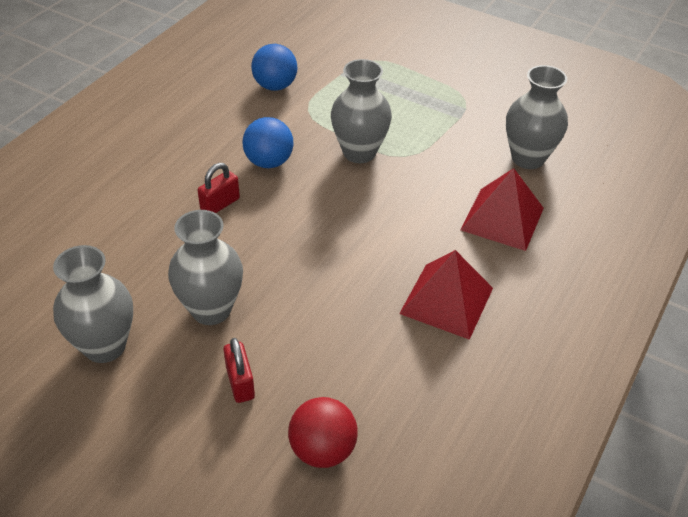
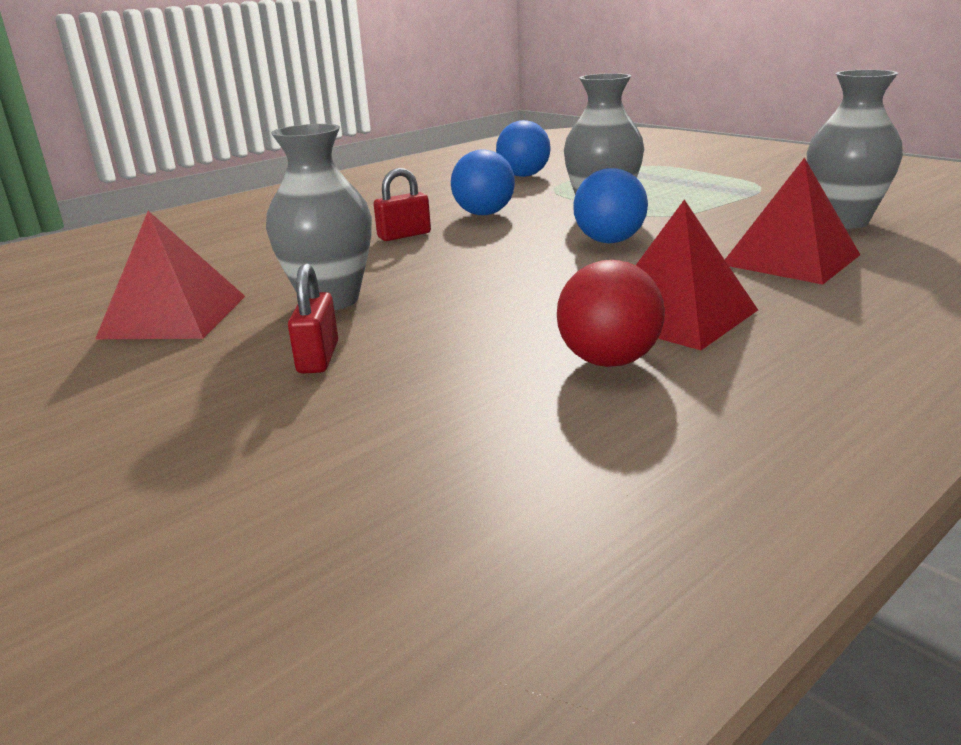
camera: 20 degrees right, 20 degrees down
grey vase [53,245,133,363] -> red pyramid [95,211,245,339]
red ball [288,397,358,468] -> red ball moved to [557,260,665,367]
none -> blue ball [573,168,648,243]

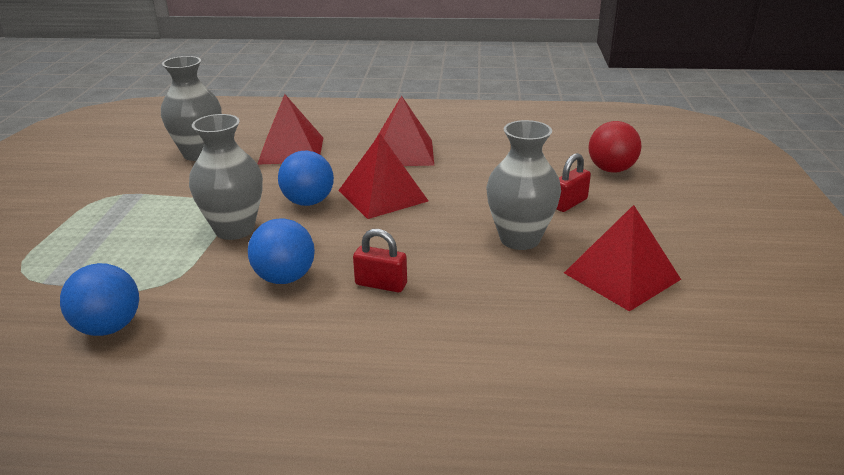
camera: 135 degrees left, 5 degrees up
red ball [557,260,665,367] -> red ball moved to [589,121,642,173]
none -> red pyramid [338,134,428,219]

